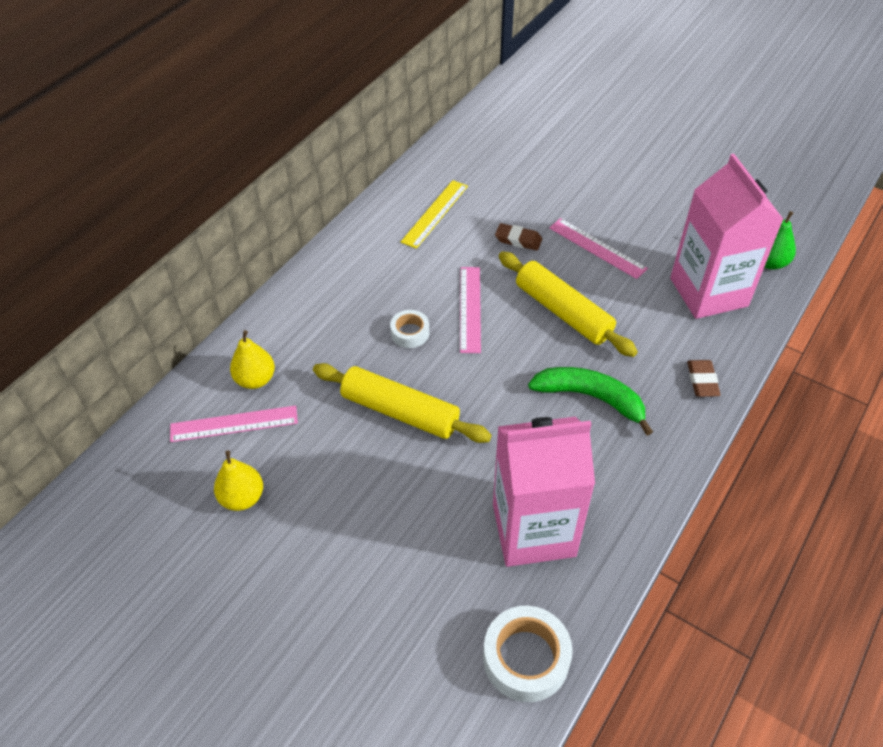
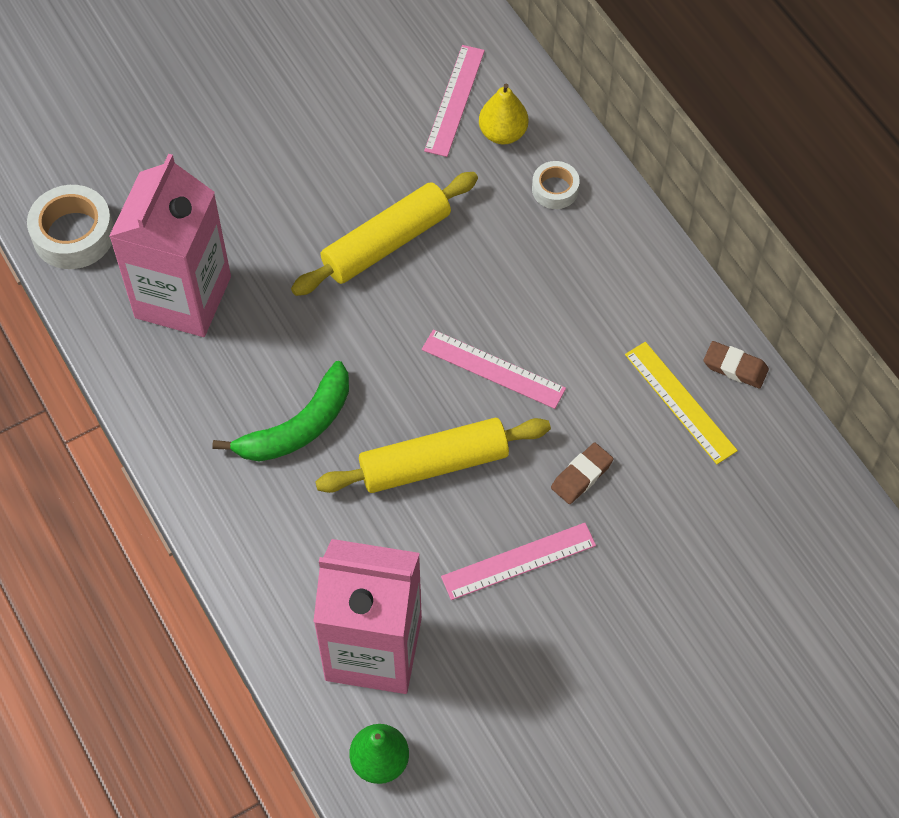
camera: 115 degrees right, 10 degrees up
yellow pear [214,450,263,511] -> none
white tape [390,310,429,348] -> white tape moved to [532,161,580,209]
brown eraser [687,360,721,397] -> brown eraser moved to [704,341,769,388]

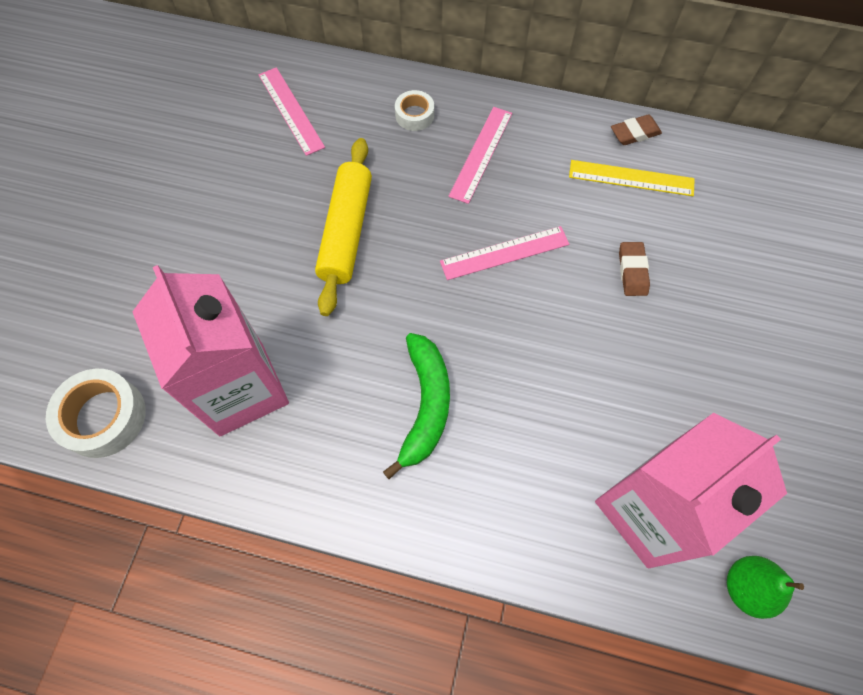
camera: 45 degrees left, 5 degrees up
yellow rolling pin [315,418,551,493] -> none
pink ruler [441,523,596,600] -> pink ruler moved to [448,107,512,204]
yellow pear [479,84,528,145] -> none

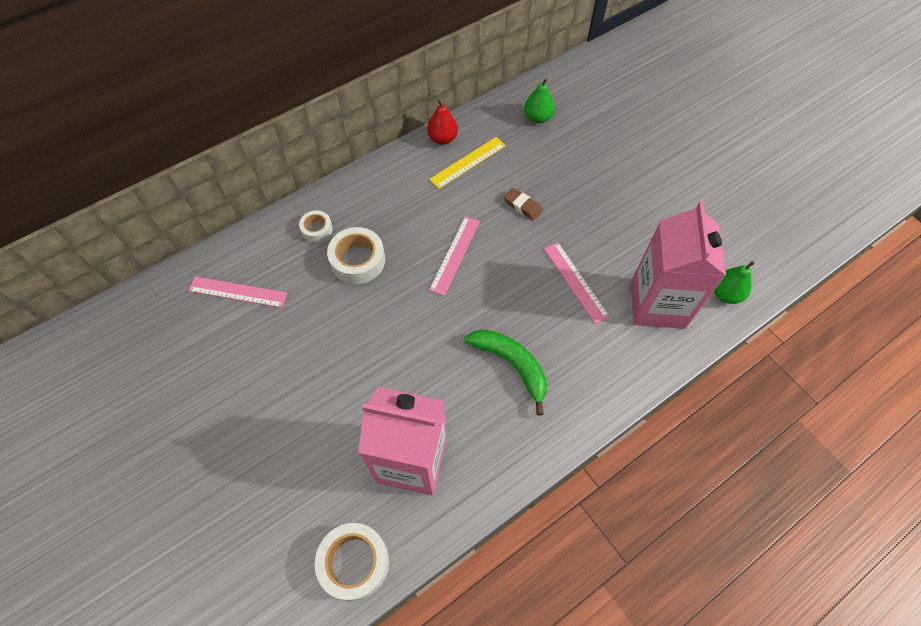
camera: 50 degrees left, 5 degrees down
yellow rolling pin [315,138,372,316] -> none
pink ruler [448,107,512,204] -> pink ruler moved to [544,242,610,324]
brown eraser [611,114,662,145] -> red pear [427,100,458,145]
none -> white tape [327,227,385,284]
none -> green pear [524,78,555,123]

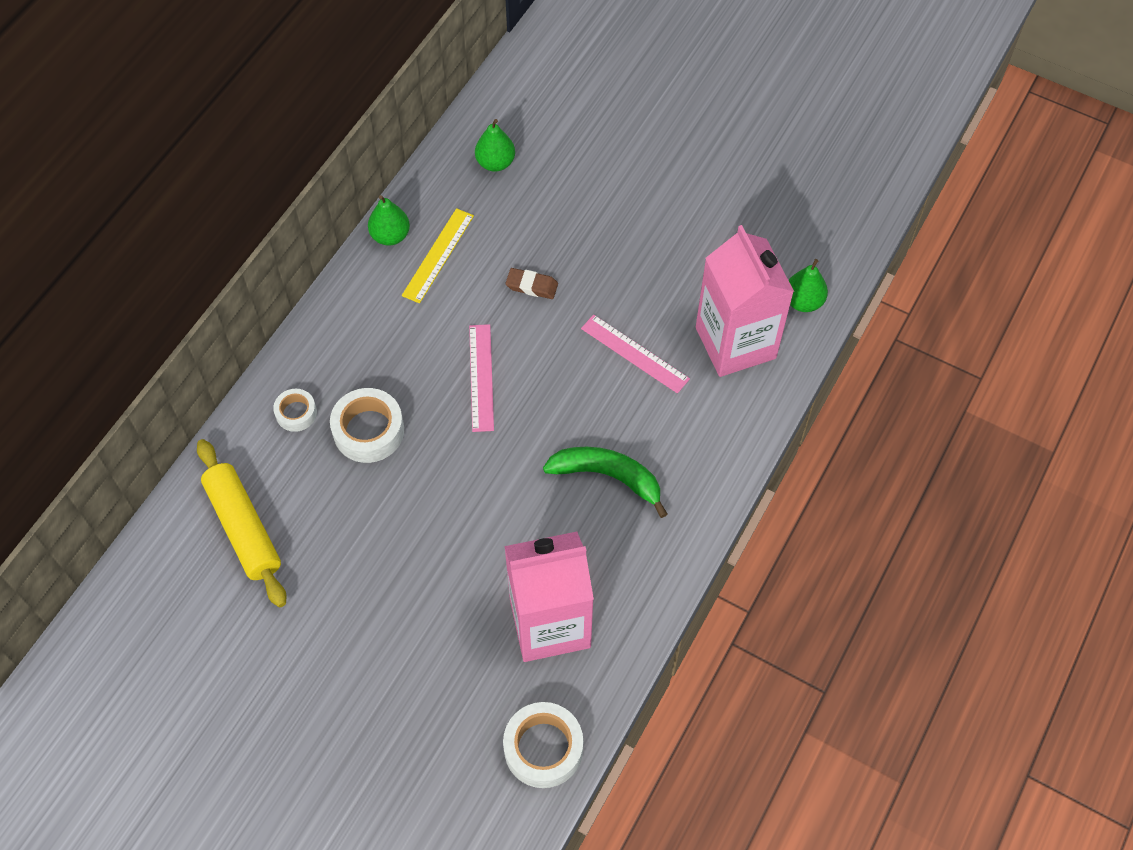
camera: 25 degrees left, 0 degrees up
pink ruler [188,277,288,308] -> yellow rolling pin [197,439,286,607]
red pear [427,100,458,145] -> green pear [368,195,410,246]

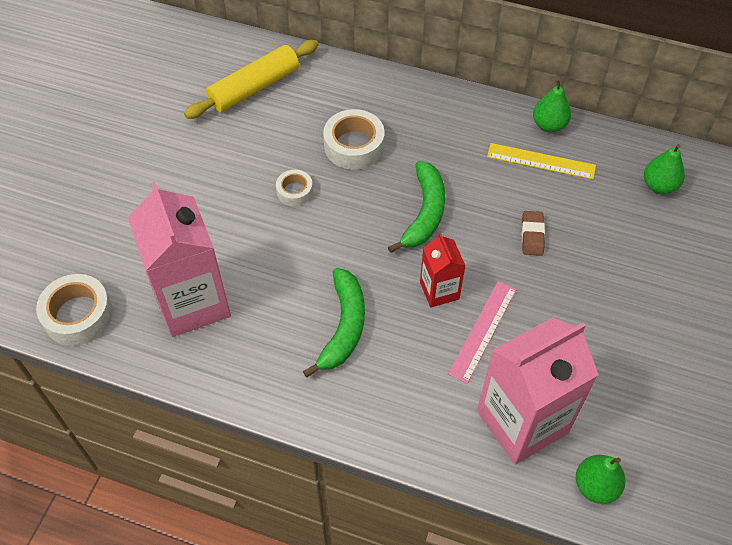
camera: 80 degrees right, 5 degrees down
white tape [273,389,317,432] -> white tape moved to [276,170,313,206]
pink ruler [469,324,494,432] -> green banana [388,161,445,253]
none -> red carton [420,233,465,307]

